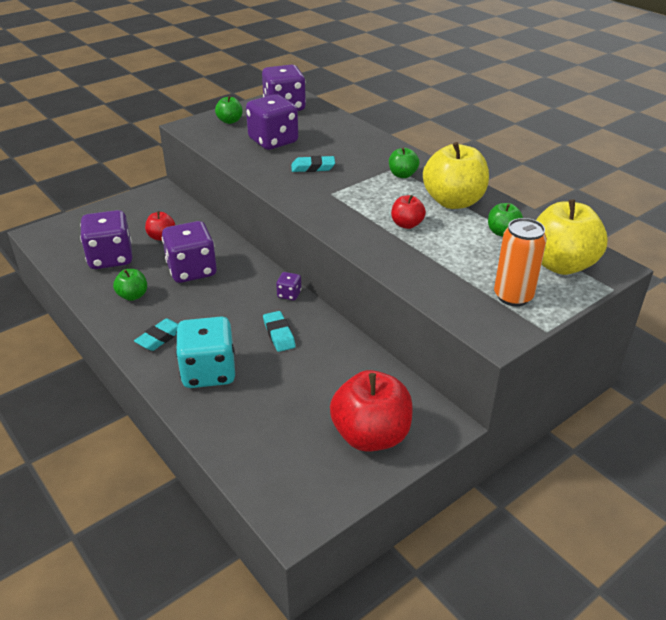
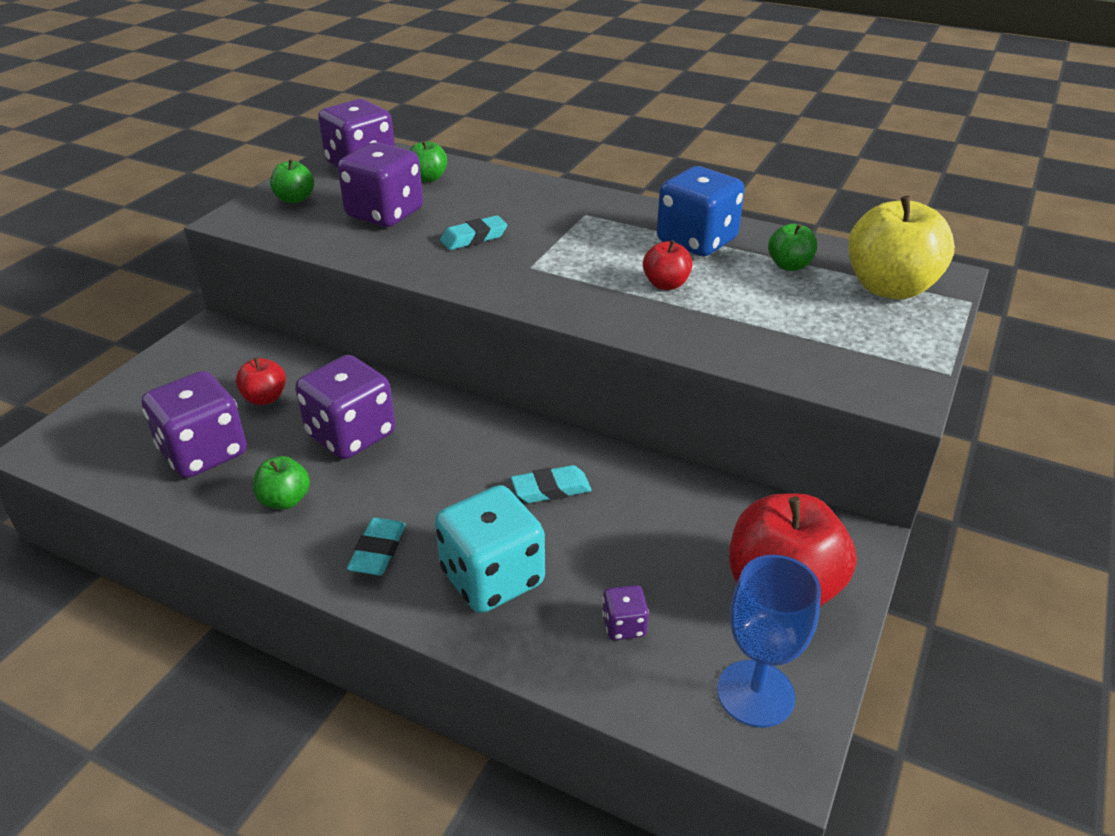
camera: 25 degrees left, 0 degrees up
turquoise eraser [263,311,296,352] -> turquoise eraser turned 60 degrees counterclockwise [511,465,592,503]
purple dice [276,272,302,300] -> purple dice moved to [602,585,649,640]
green apple [389,148,419,178] -> green apple moved to [410,140,447,182]
yellow apple [423,142,489,209] -> blue dice [657,166,745,256]
orange can [494,218,547,306] -> none
none -> blue goblet [717,555,821,728]

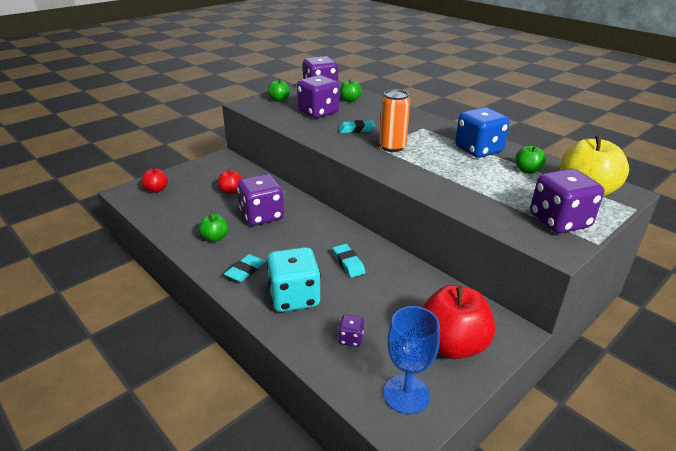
camera: 20 degrees right, 5 degrees down
purple dice [141,371,247,478] -> purple dice moved to [530,168,604,234]
turquoise eraser [511,465,592,503] -> turquoise eraser turned 60 degrees clockwise [333,244,365,278]
red apple [643,240,693,290] -> red apple moved to [142,168,168,193]
none -> orange can [379,90,410,152]

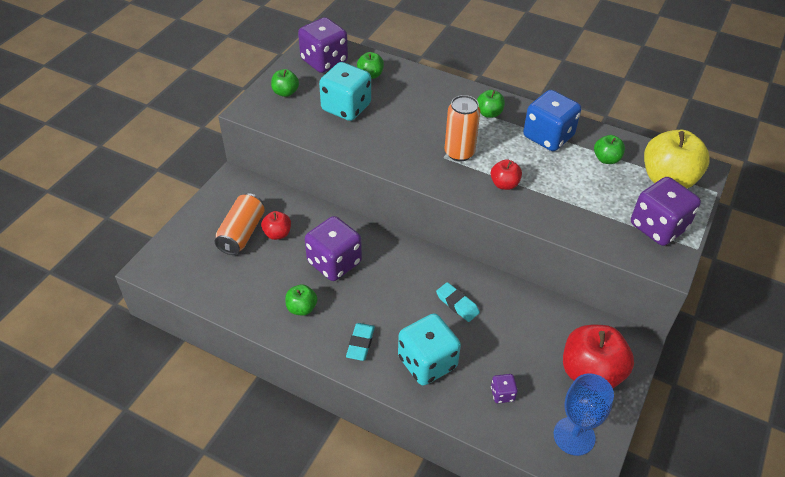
camera: 20 degrees left, 15 degrees up
red apple [142,168,168,193] -> red apple moved to [491,160,522,190]
purple dice [297,75,339,118] -> turquoise dice [319,62,371,121]
turquoise eraser [338,120,375,133] -> none
none -> orange can [215,193,265,255]
none -> green apple [477,90,505,118]

